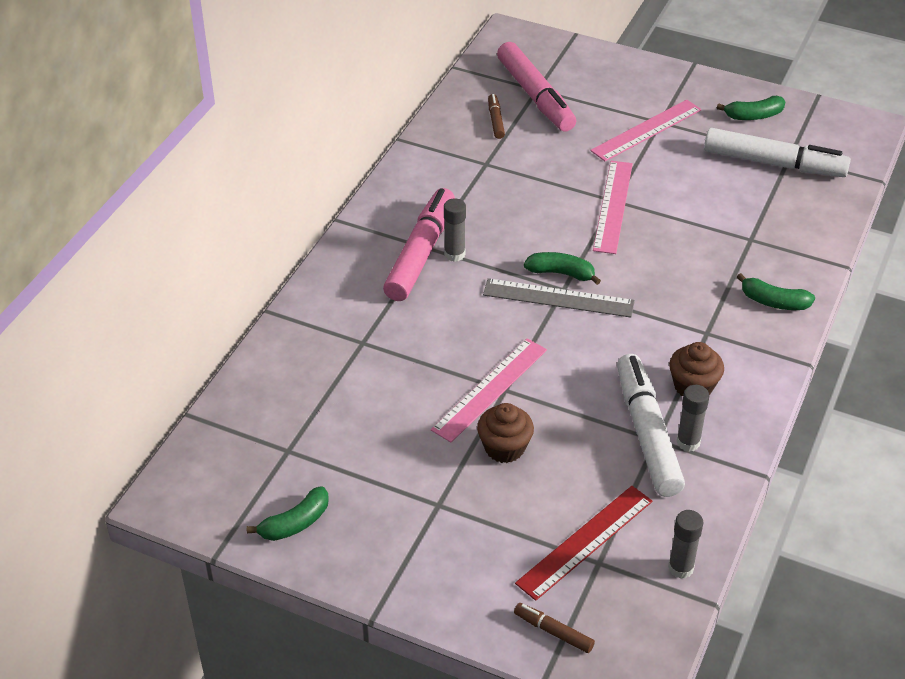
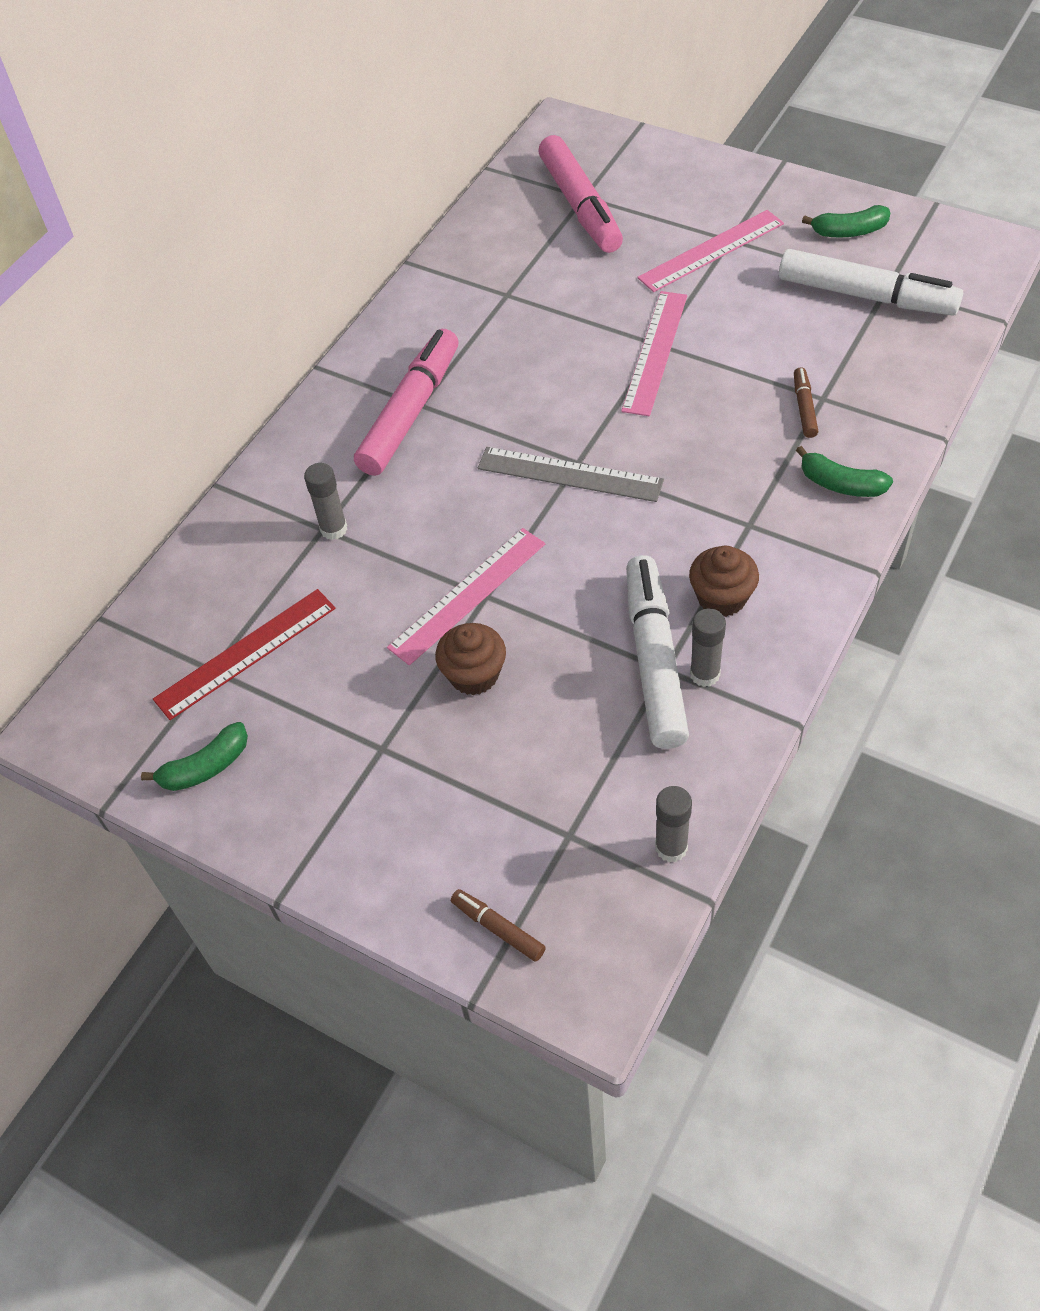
camera: 10 degrees right, 10 degrees up
grey glue stick [444,198,466,262] -> grey glue stick moved to [304,463,347,540]
brown marker [488,94,505,139] -> brown marker moved to [794,367,818,438]
red ruler [515,486,652,601] -> red ruler moved to [153,589,336,720]
green banana [524,252,601,285] -> none

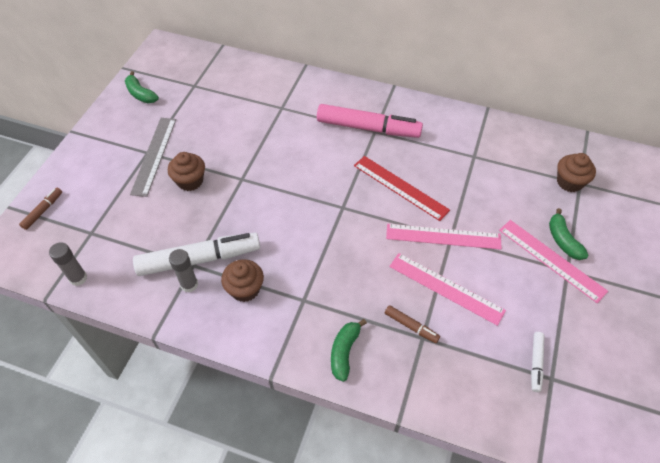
camera: 75 degrees right, 0 degrees up
red ruler [153,589,336,720] -> red ruler moved to [354,156,450,221]
grey glue stick [304,463,347,540] -> none
pink ruler [387,528,545,665] -> pink ruler moved to [389,253,506,326]
grey ruler [478,447,664,502] -> grey ruler moved to [130,118,176,197]
pink marker [538,135,623,253] -> brown cupcake [557,153,596,192]
white marker [779,249,963,316] -> white marker [531,332,545,392], size x0.45
brown marker [794,367,818,438] -> brown marker turned 45 degrees clockwise [385,305,440,343]
green banana [802,205,890,238] -> green banana moved to [549,208,588,260]

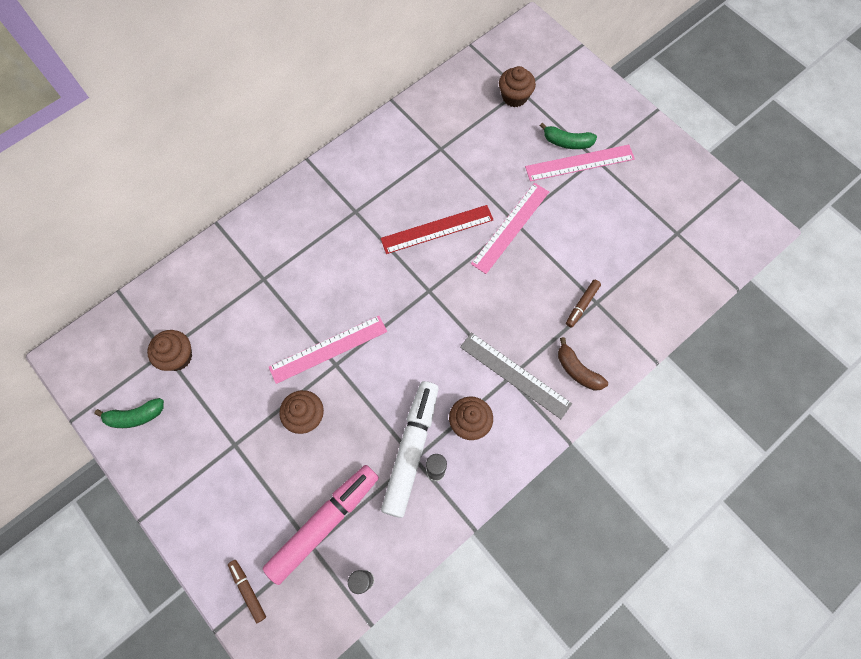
camera: 60 degrees left, 15 degrees up
grey ruler [130,118,176,197] -> grey ruler moved to [460,332,572,419]
pink marker [317,104,423,138] -> pink marker moved to [262,465,379,585]
green banana [331,319,367,382] -> brown banana [558,337,608,391]
brown marker [385,305,440,343] -> brown marker turned 150 degrees clockwise [566,280,601,328]
pink ruler [389,253,506,326] -> pink ruler moved to [269,316,387,384]
white marker [531,332,545,392] -> none
none -> brown cupcake [147,330,192,371]

